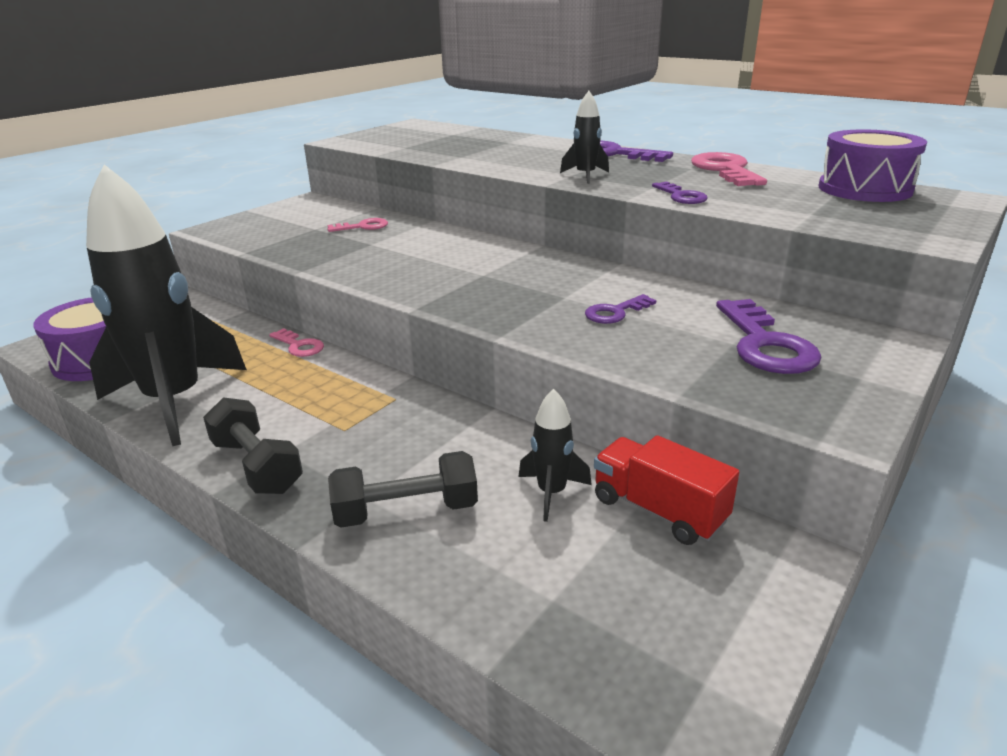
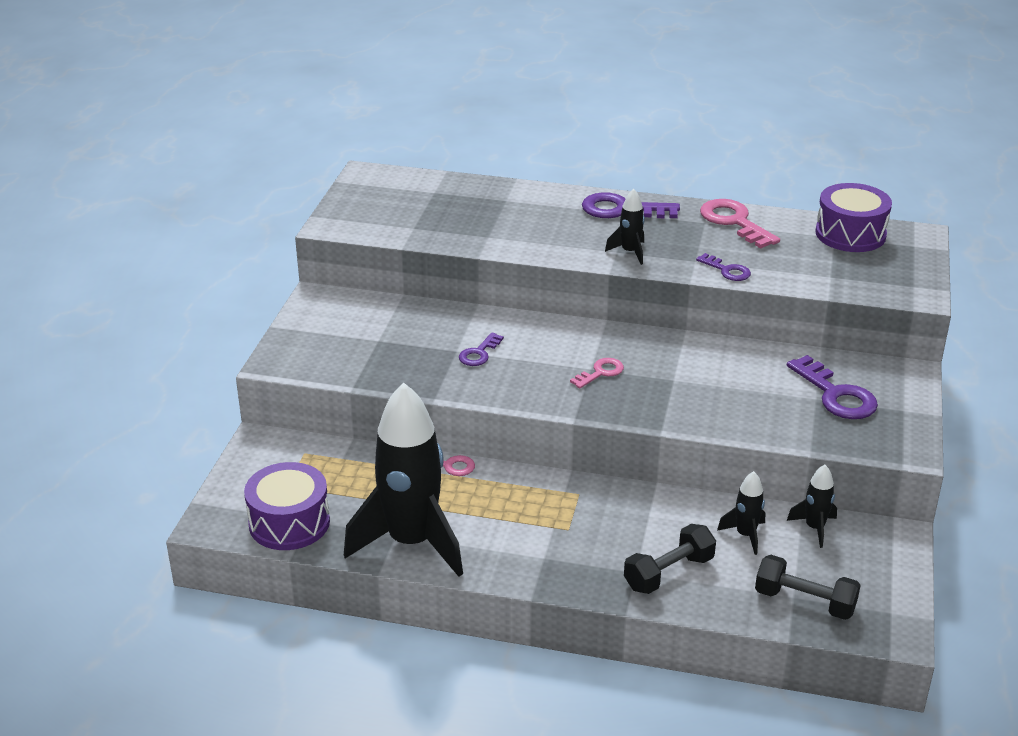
camera: 25 degrees left, 5 degrees up
black dumbbell [203,397,303,494] -> black dumbbell moved to [755,555,861,620]
pink key [327,218,388,232] -> pink key moved to [570,358,624,388]
purple key [585,294,657,324] -> purple key moved to [459,332,504,366]
red truck [594,435,739,545] -> black rocket [787,465,837,548]

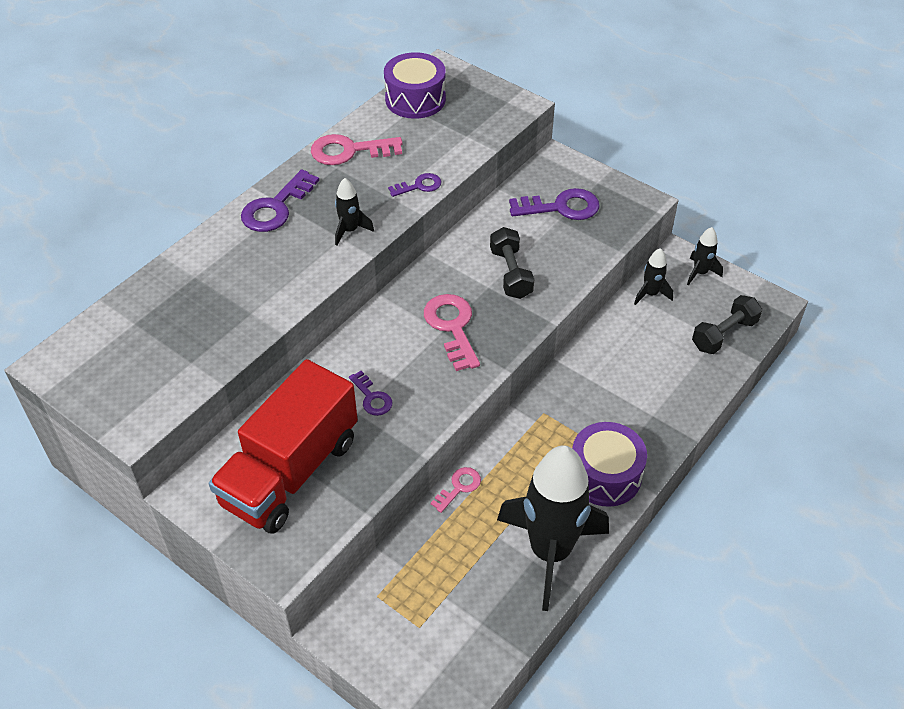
camera: 65 degrees left, 15 degrees up
purple drum [244,462,330,550] -> purple drum moved to [572,422,647,507]
pink key [570,358,624,388] -> pink key [424,294,480,371], size x1.75
black dumbbell [624,524,716,594] -> black dumbbell moved to [490,227,534,299]
black rocket [717,471,765,555] -> black rocket moved to [687,227,723,286]
none -> red truck [209,359,358,534]

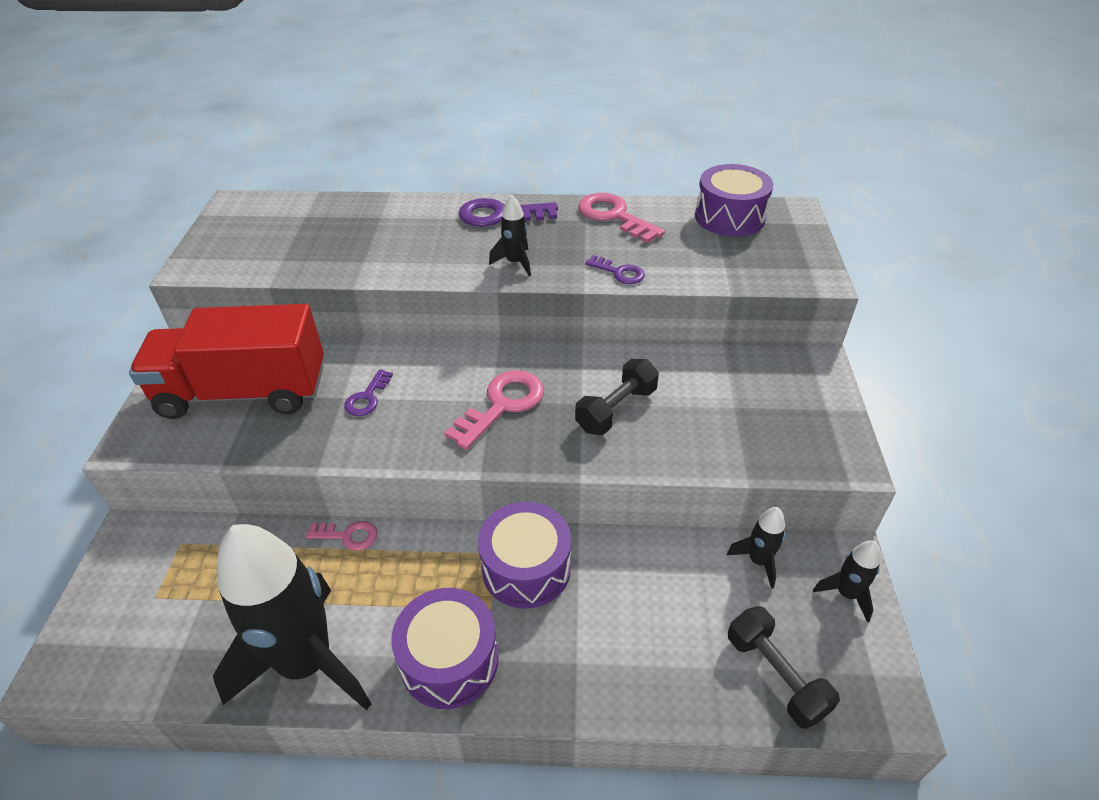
camera: 55 degrees right, 5 degrees down
purple key [509,188,600,220] -> none
black dumbbell [692,295,762,354] -> black dumbbell turned 45 degrees clockwise [728,606,840,729]
none -> purple drum [478,502,571,609]

